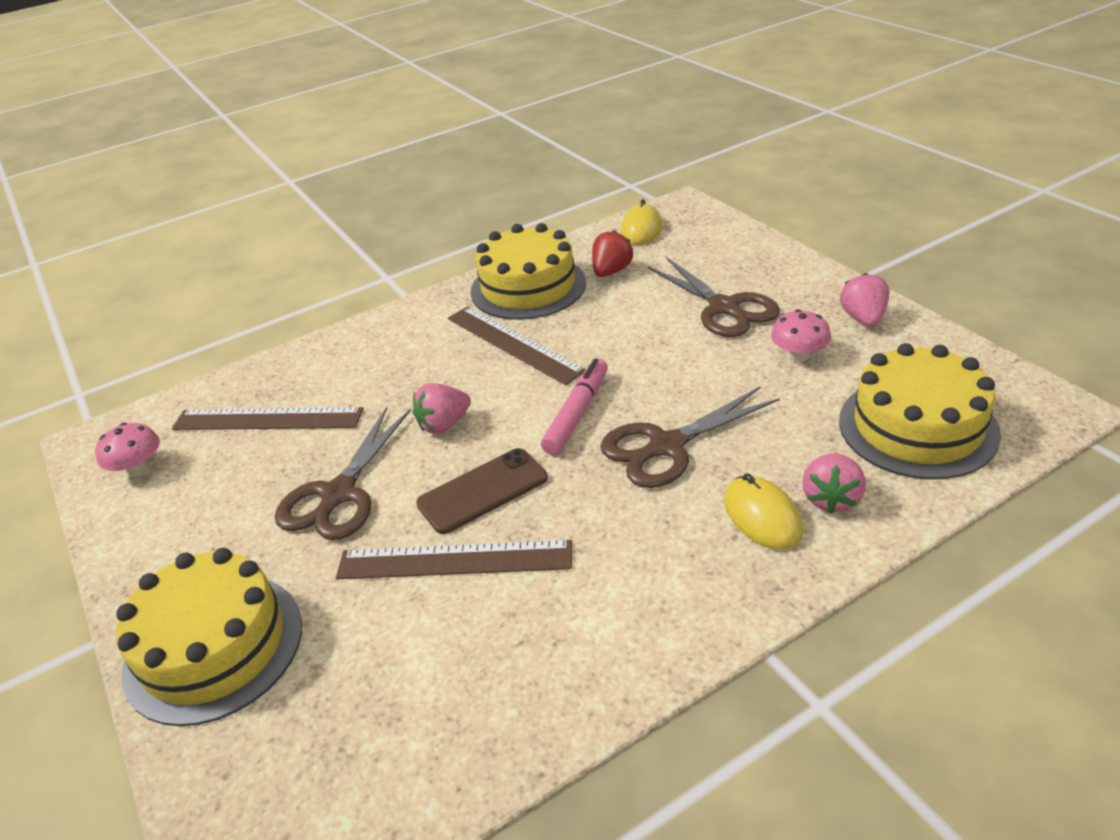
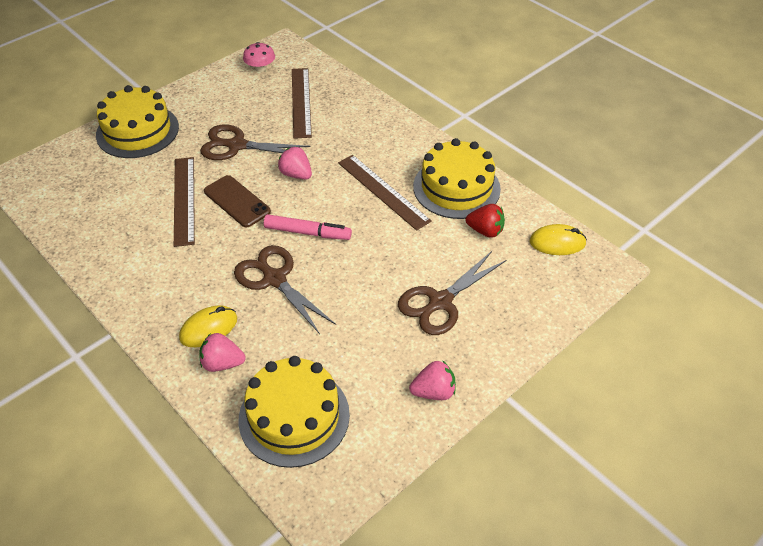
camera: 75 degrees right, 10 degrees up
brown ruler [448,306,586,385] -> brown ruler turned 75 degrees counterclockwise [338,155,432,231]
pink mushroom [771,309,831,362] -> none

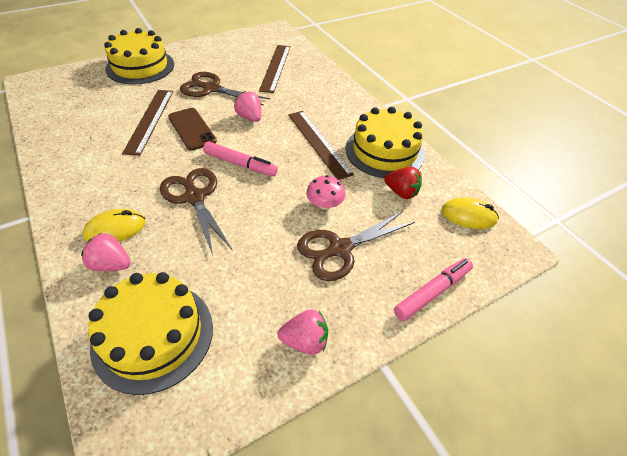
camera: 10 degrees right, 0 degrees up
pink mushroom [243,42,275,72] -> pink mushroom moved to [306,175,346,210]
none -> pink marker [394,258,473,321]

